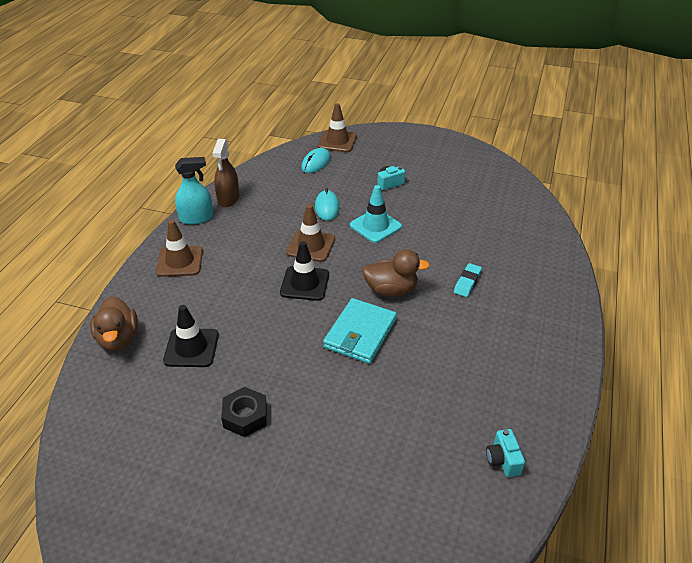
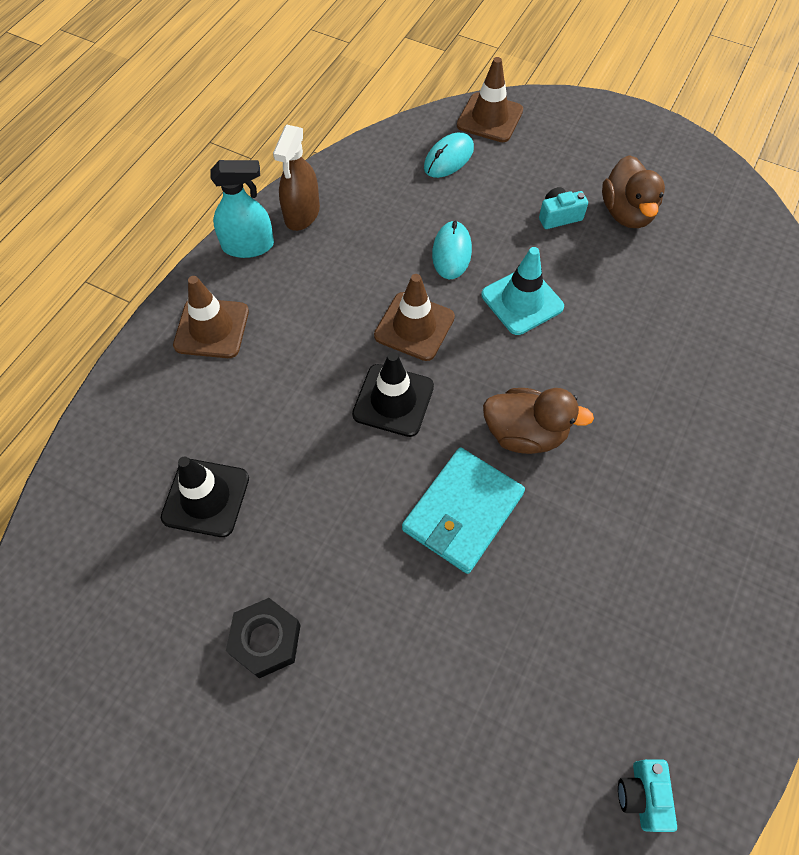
camera: 10 degrees right, 20 degrees up
brown duck [90,296,138,351] -> brown duck moved to [602,155,665,228]
turquoise eraser [454,263,482,297] -> none

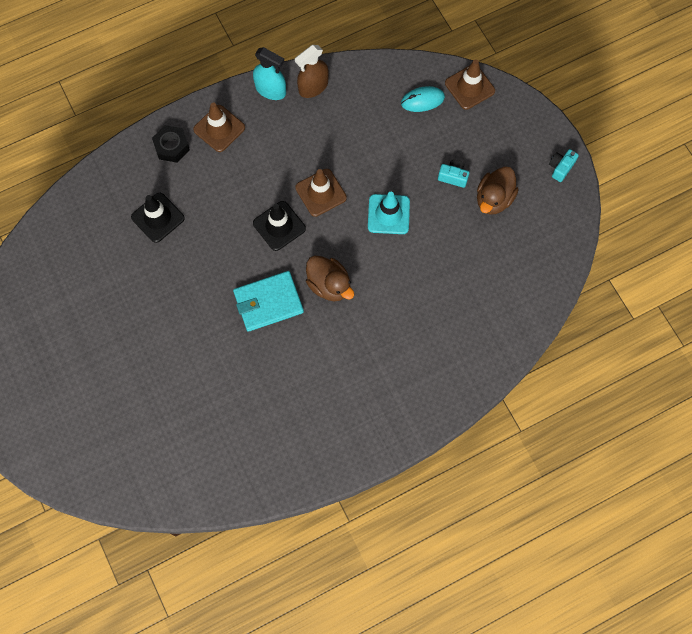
camera: 35 degrees right, 10 degrees up
black nut [226,598,301,678] -> black nut moved to [152,125,190,163]
turquoise mouse [432,221,472,279] -> none
turquoise camera [618,759,677,832] -> turquoise camera moved to [549,149,579,182]

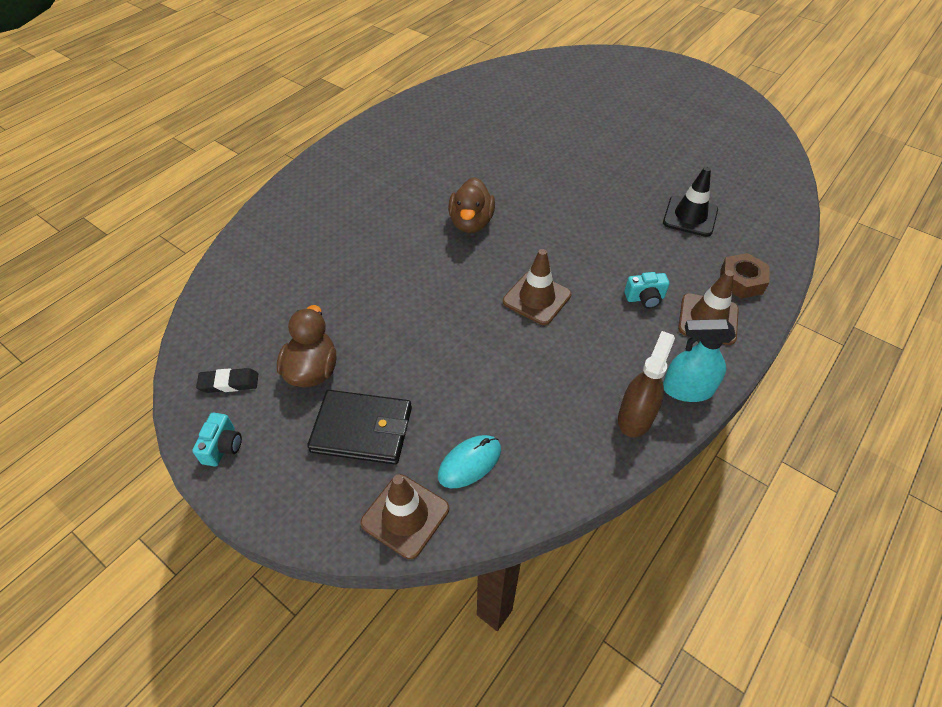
camera: 155 degrees right, 20 degrees down
black nut [152,125,190,163] -> brown nut [720,253,770,299]
turquoise wallet [233,271,304,332] -> none
black traffic cone [253,201,306,251] -> none
brown duck [306,256,354,301] -> brown duck turned 105 degrees counterclockwise [448,177,495,233]
turquoise traffic cone [368,192,410,234] -> none
turquoise camera [438,160,469,188] -> turquoise camera moved to [624,272,669,309]
none -> black eraser [196,368,258,393]
none -> black wallet [307,390,412,464]

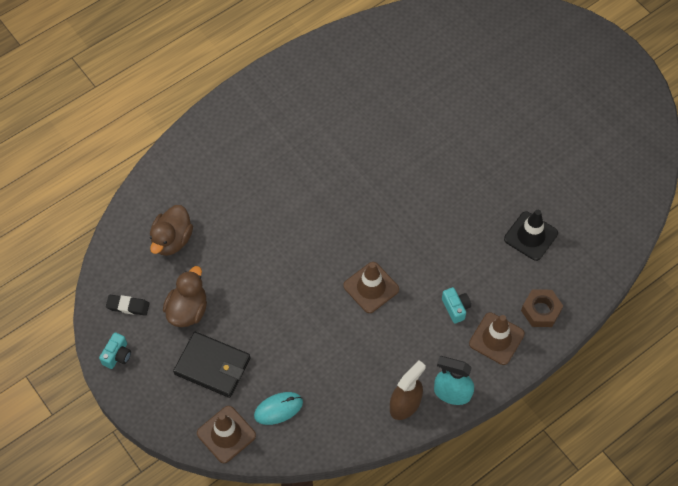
camera: 15 degrees right, 10 degrees up
brown duck [448,177,495,233] -> brown duck moved to [150,205,193,256]
turquoise camera [624,272,669,309] -> turquoise camera turned 120 degrees counterclockwise [442,287,471,323]

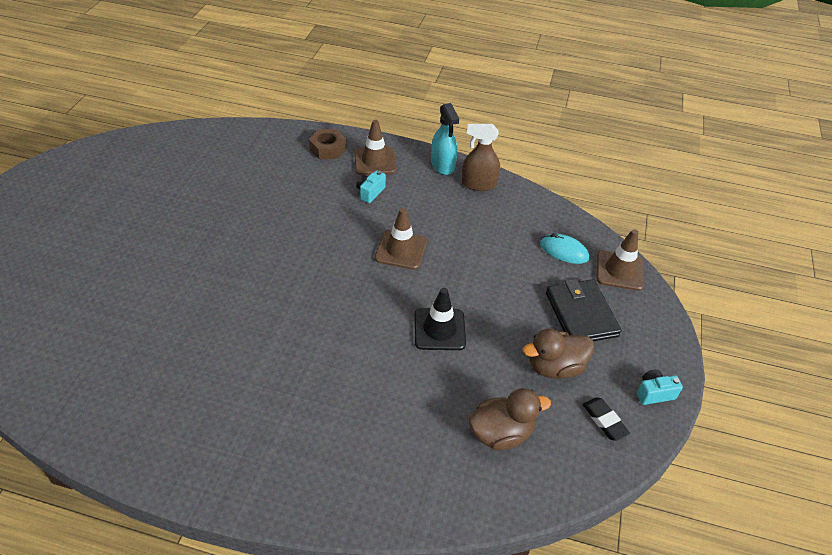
camera: 130 degrees left, 15 degrees down
black traffic cone [504,210,558,261] -> black traffic cone moved to [414,288,466,350]

